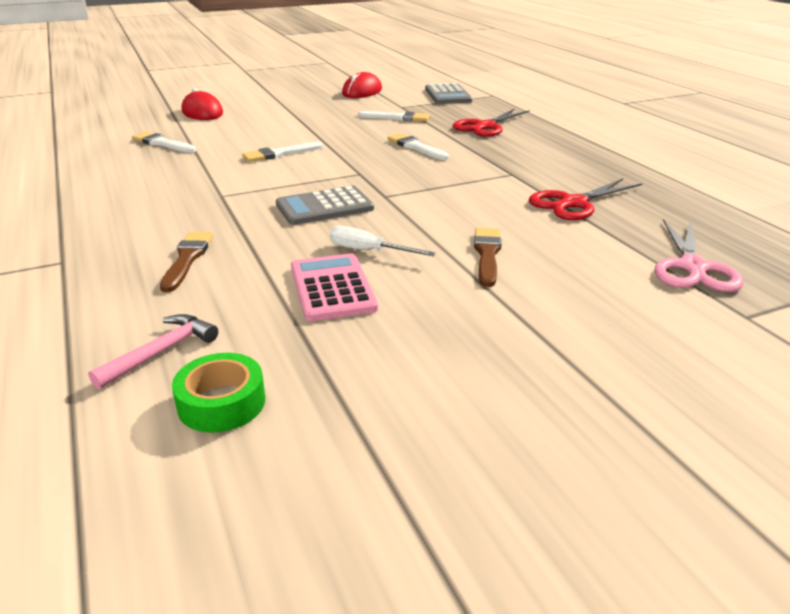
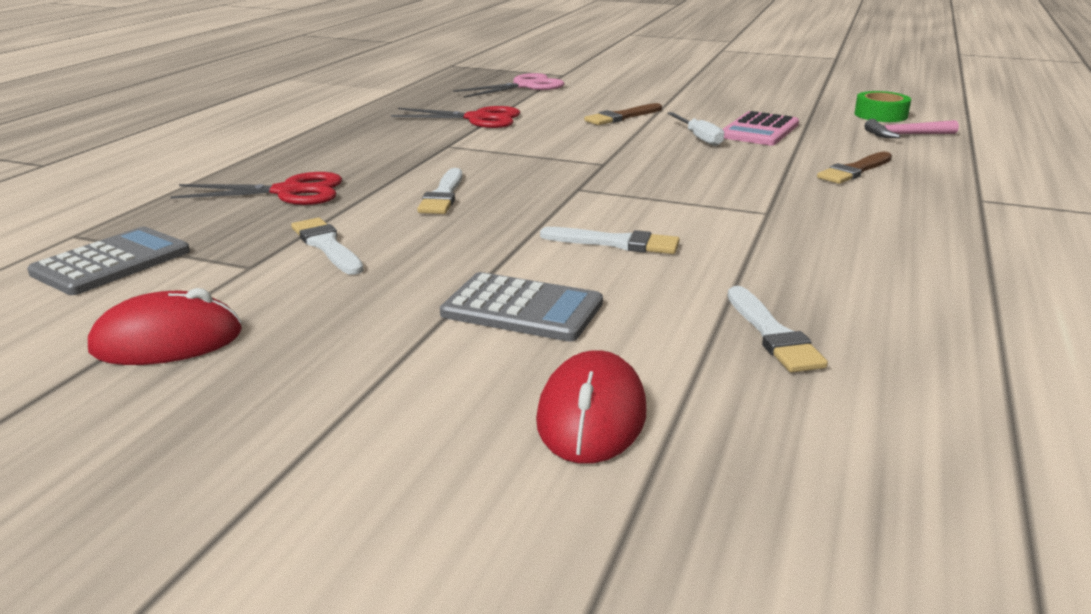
camera: 135 degrees left, 5 degrees down
grey calculator [276,186,374,225] -> grey calculator moved to [440,272,603,342]

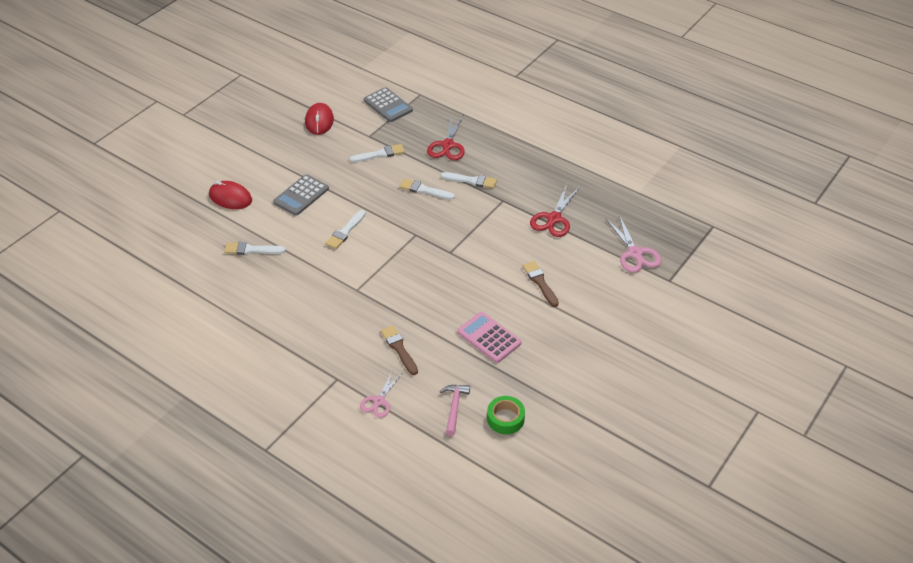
camera: 105 degrees right, 20 degrees up
white screwdriver [667,112,724,146] -> none
none -> pink scissors [360,370,401,418]
none -> white brush [441,172,497,189]

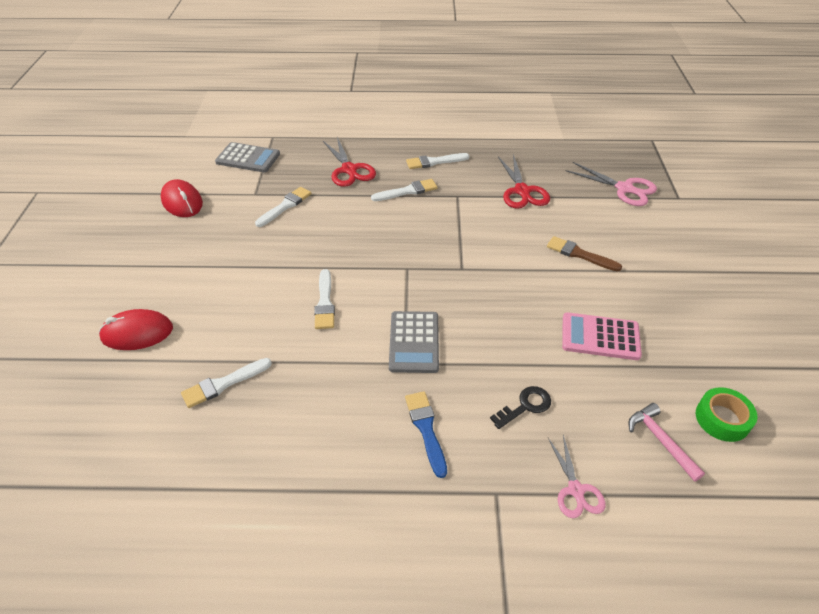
camera: 35 degrees left, 0 degrees up
grey calculator [273,174,329,216] -> grey calculator moved to [389,311,439,373]
brown brush [381,325,418,375] -> black key [490,386,551,429]
white brush [399,178,455,200] -> white brush moved to [406,153,469,169]
none -> blue brush [405,391,447,478]

